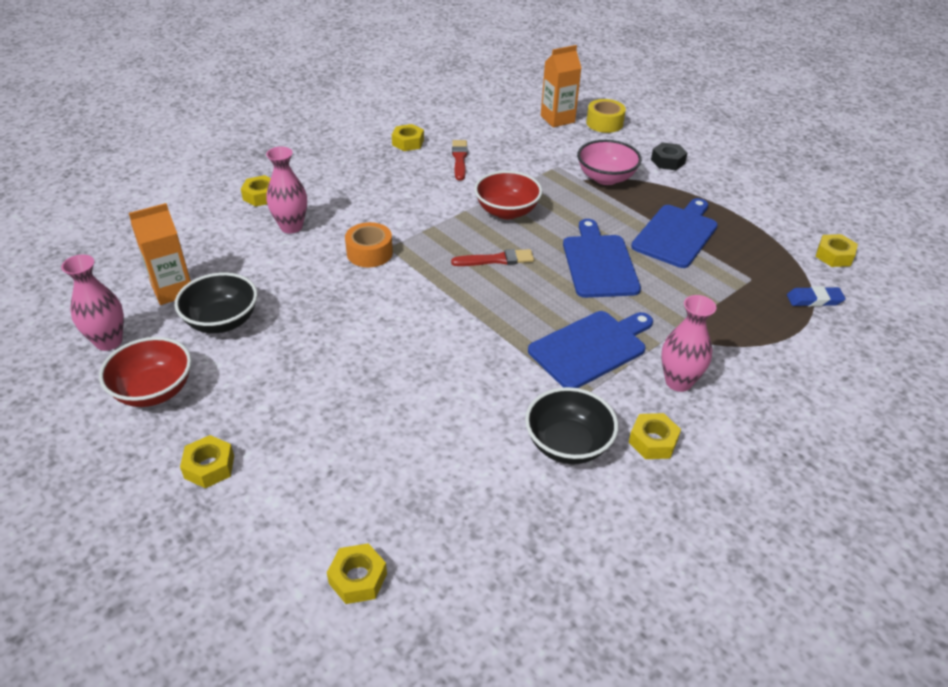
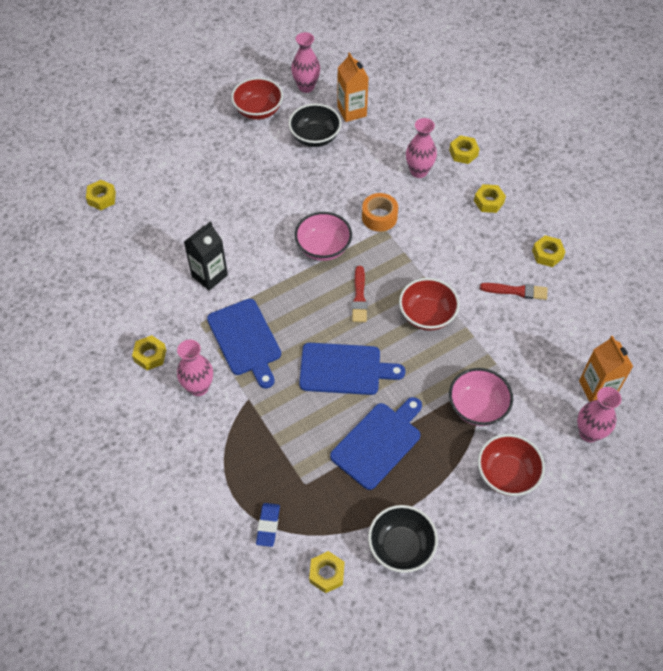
camera: 100 degrees right, 15 degrees up
yellow nut [180,435,234,488] -> yellow nut moved to [474,184,506,213]
black bowl [525,387,618,464] -> black bowl moved to [368,505,438,573]
yellow tape [586,99,626,133] -> pink vase [577,387,621,443]
blue cutting board [631,198,718,268] -> blue cutting board turned 90 degrees counterclockwise [330,397,422,490]
black nut [651,142,687,170] -> red bowl [478,434,545,496]
none -> black carton [184,221,228,291]
none -> pink bowl [295,212,352,261]

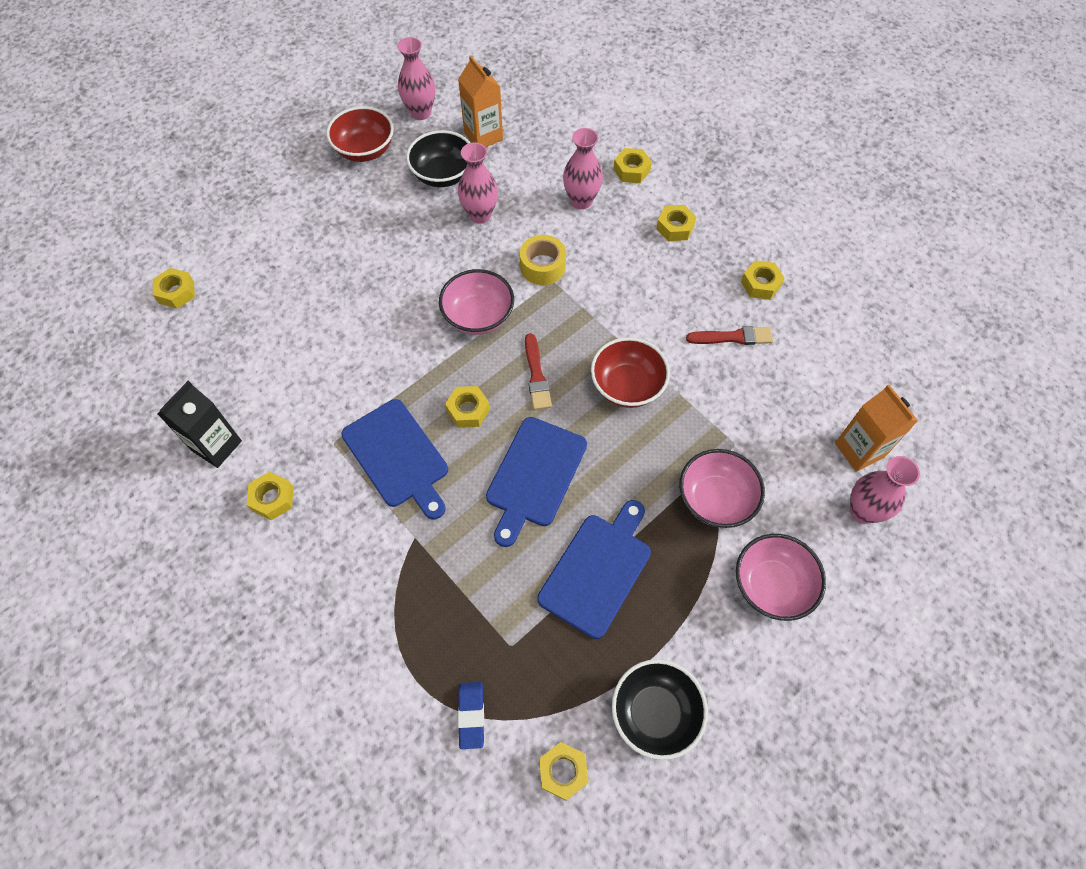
camera: 10 degrees left, 5 degrees up
pink vase [177,339,213,396] -> pink vase moved to [458,142,498,224]
black carton [184,221,228,291] -> black carton moved to [158,381,242,468]
blue cutting board [299,343,405,395] -> blue cutting board turned 120 degrees clockwise [486,417,587,547]
orange tape [362,193,398,232] -> yellow tape [520,235,566,285]
red bowl [478,434,545,496] -> pink bowl [736,534,826,621]
none -> yellow nut [445,386,490,428]

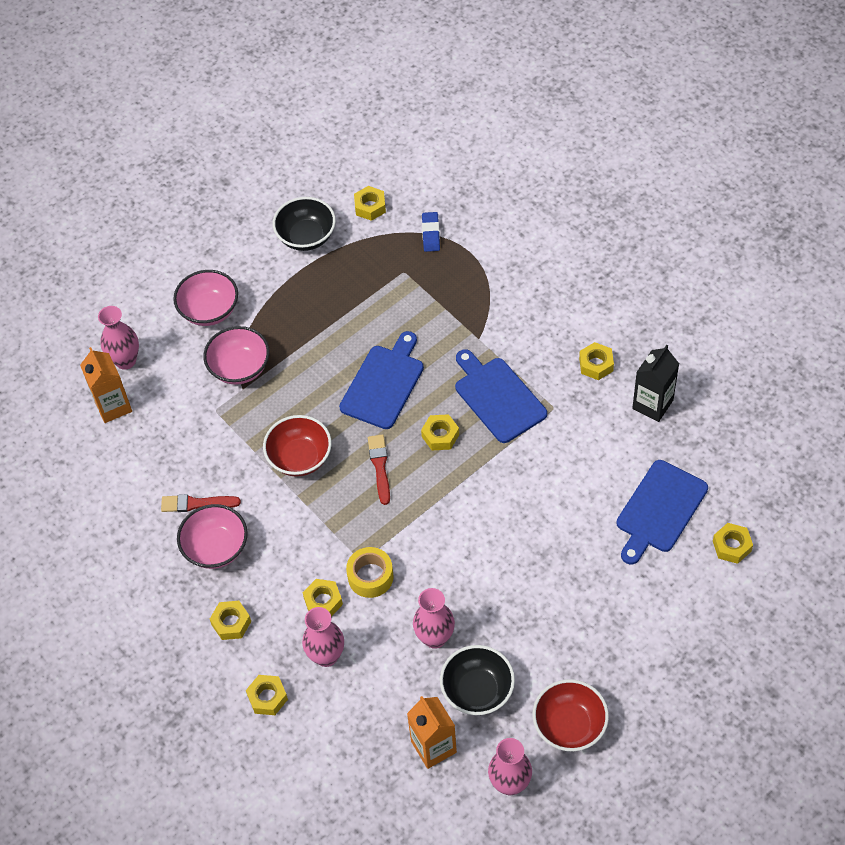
camera: 175 degrees left, 5 degrees down
pink bowl [439,269,514,335] -> pink bowl moved to [177,504,248,569]
blue cutting board [537,500,651,639] -> blue cutting board moved to [616,460,708,564]
yellow nut [741,260,785,300] -> yellow nut moved to [303,579,343,617]

